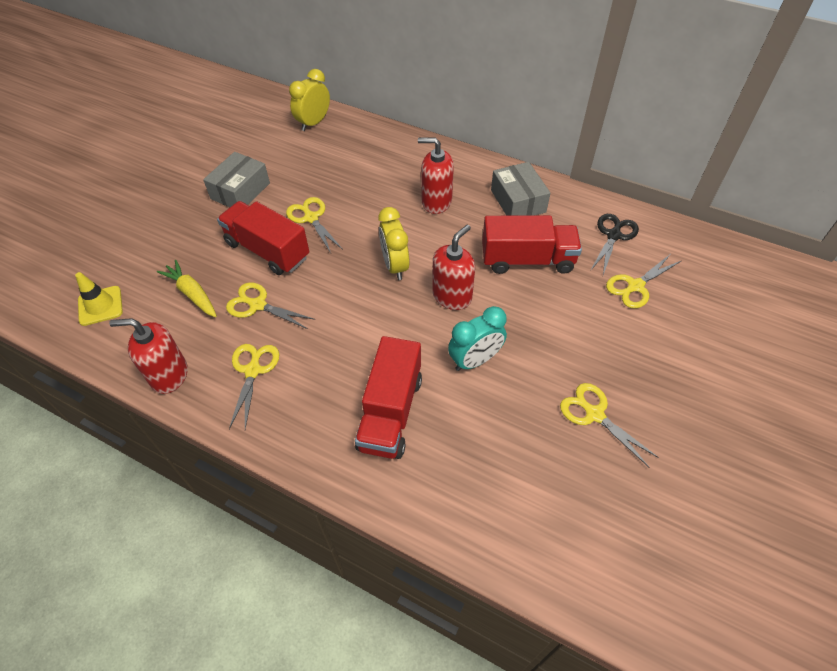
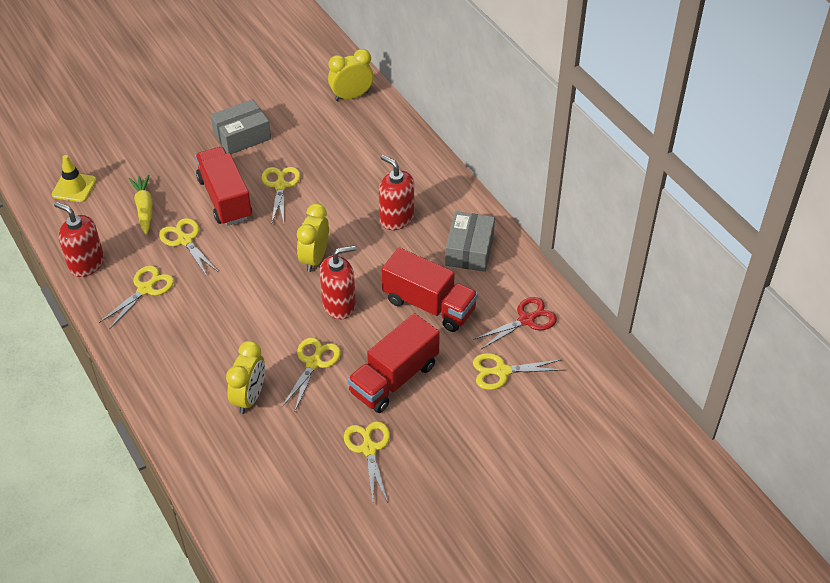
camera: 30 degrees right, 5 degrees down
red truck [355,336,422,459] -> red truck moved to [347,313,440,413]
turquoise clock [448,306,507,371] -> yellow scissors [282,338,341,411]
black scissors [590,214,639,275] -> red scissors [473,297,557,349]
none -> yellow clock [226,341,265,414]

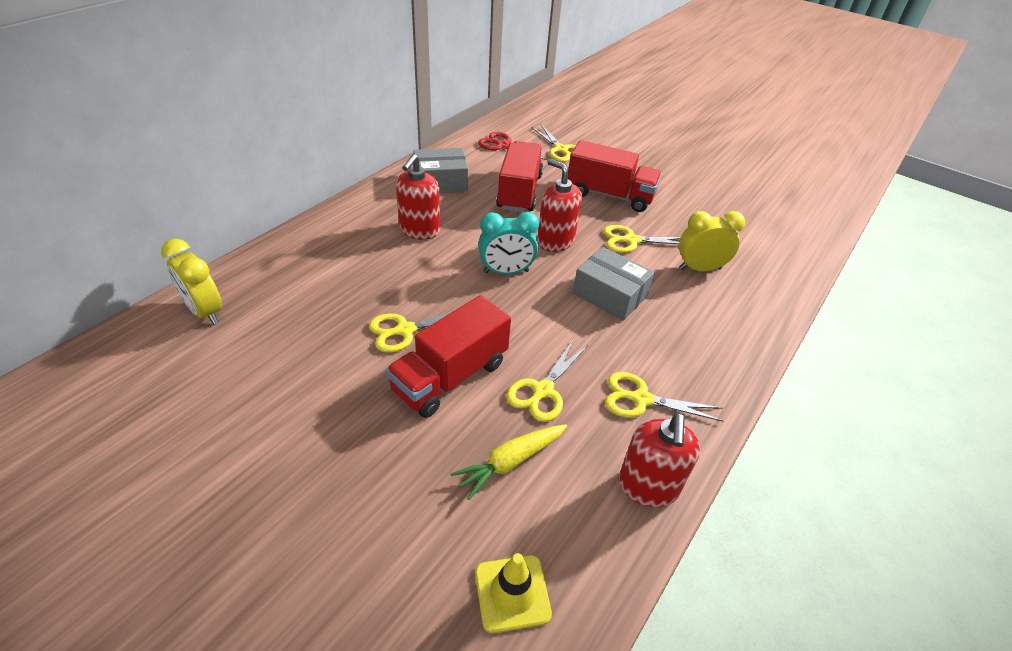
camera: 115 degrees left, 5 degrees down
grey box [211,99,271,154] -> grey box moved to [573,247,655,321]
yellow clock [297,203,329,272] -> turquoise clock [478,212,539,274]
yellow scissors [344,421,390,503] -> none

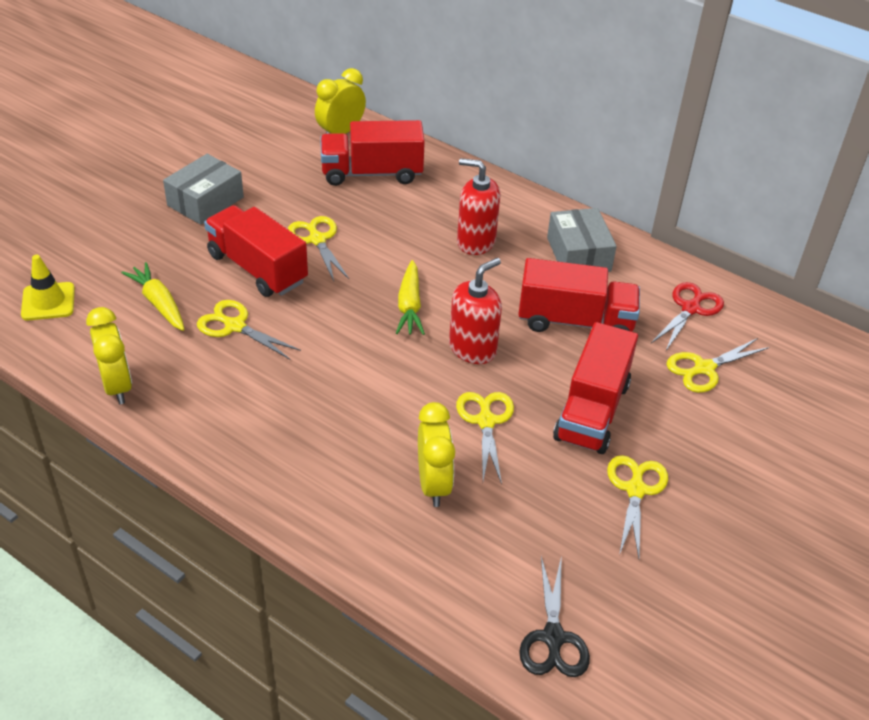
camera: 90 degrees right, 0 degrees up
turquoise clock [478,212,539,274] -> yellow carrot [396,260,425,335]
grey box [573,247,655,321] -> grey box moved to [163,154,244,225]
yellow scissors [605,372,723,422] -> yellow scissors moved to [607,455,668,558]
red soap dispenser [619,413,701,507] -> yellow clock [86,307,132,404]
none -> red truck [320,120,425,186]
none -> black scissors [519,555,590,677]

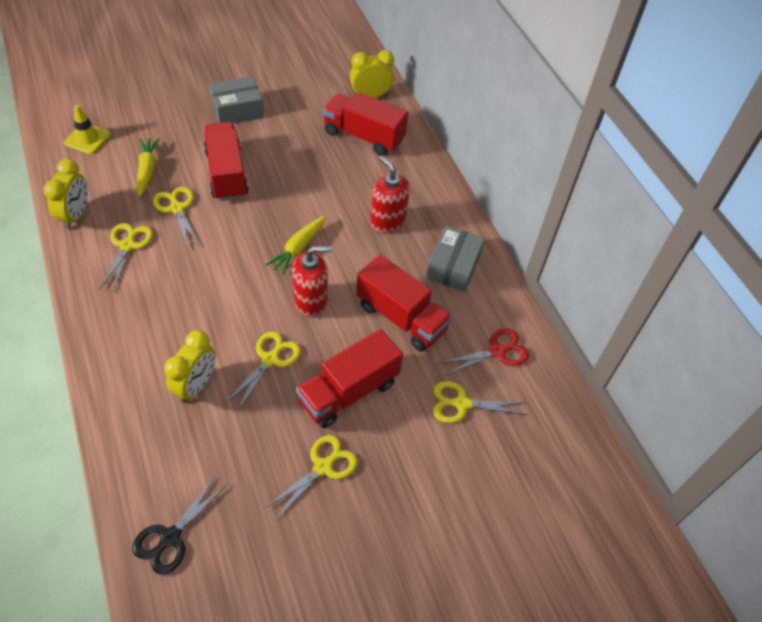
camera: 30 degrees right, 10 degrees up
yellow scissors [288,216,349,281] -> yellow scissors moved to [99,223,153,292]

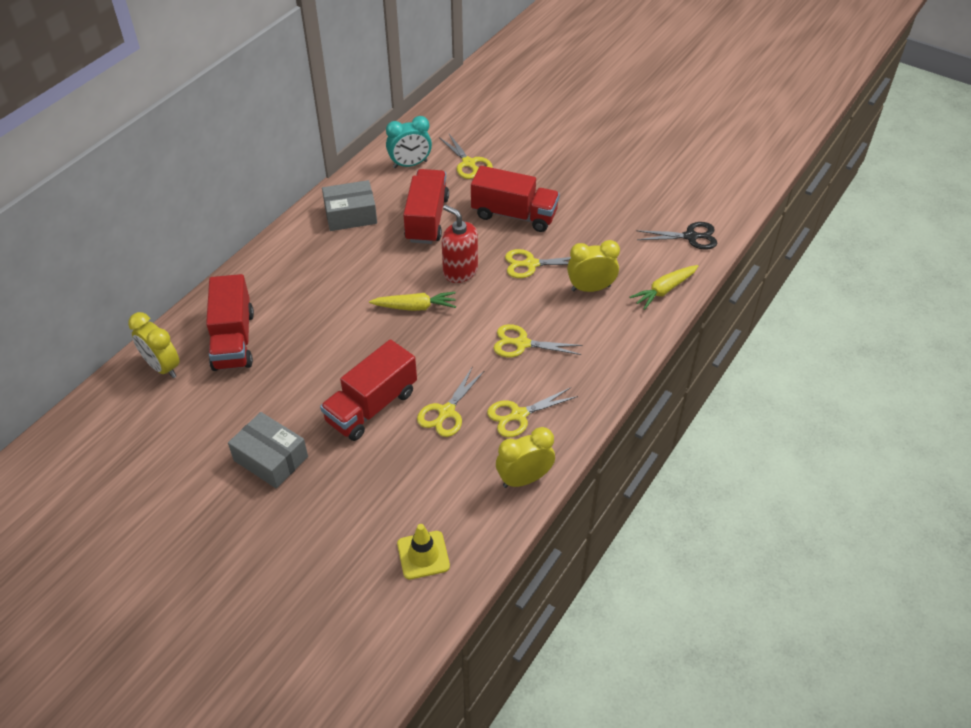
camera: 120 degrees left, 5 degrees down
yellow carrot [136,138,160,197] -> yellow carrot moved to [630,265,698,310]
yellow scissors [265,435,358,520] -> yellow scissors moved to [494,324,583,357]
red soap dispenser [370,155,410,234] -> none
red scissors [441,328,529,375] -> turquoise clock [386,116,432,168]

